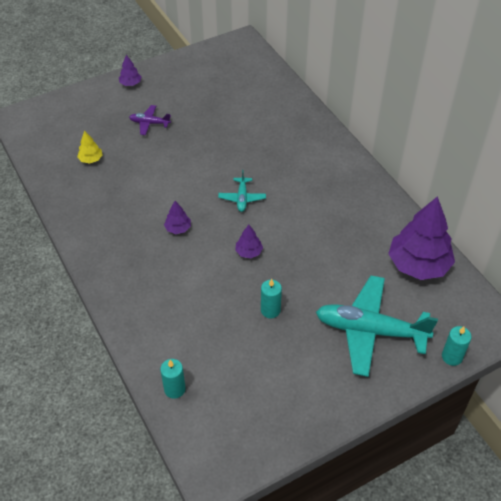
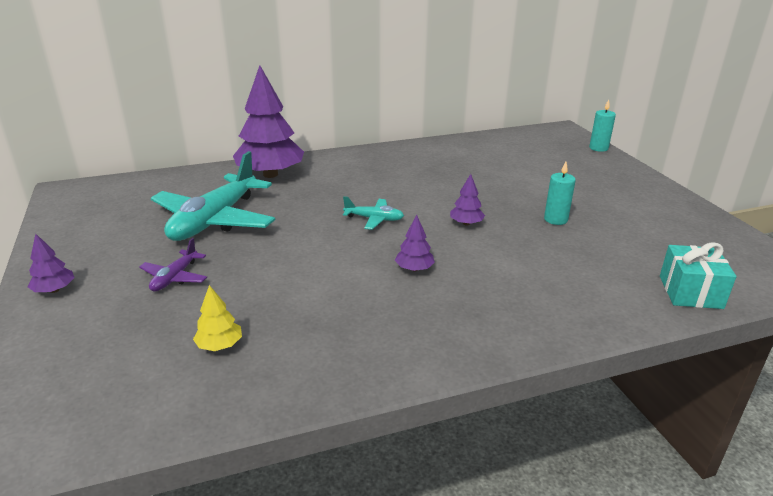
camera: 80 degrees left, 20 degrees down
turquoise candle [160,359,186,399] -> turquoise gift [660,242,736,309]
turquoise plane [316,276,438,377] -> turquoise plane moved to [151,151,275,241]
purple tree [388,196,455,280] -> purple tree moved to [233,65,304,178]

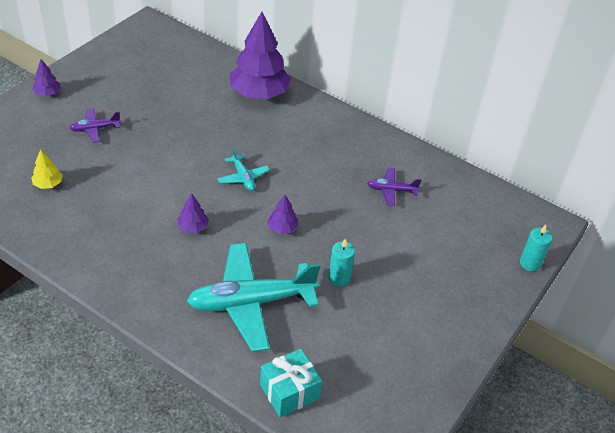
camera: 50 degrees right, 15 degrees up
turquoise plane [151,151,275,241] -> turquoise plane moved to [187,243,320,352]
none -> purple plane [367,167,422,206]

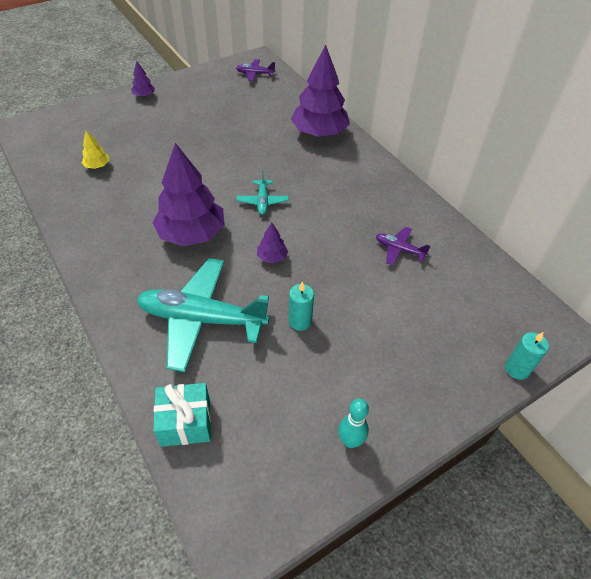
camera: 25 degrees right, 5 degrees up
purple plane [69,108,121,143] -> purple plane moved to [236,59,275,81]
purple tree [177,193,209,233] -> purple tree [152,143,225,246], size x2.31
none -> turquoise bowling pin [338,398,369,448]

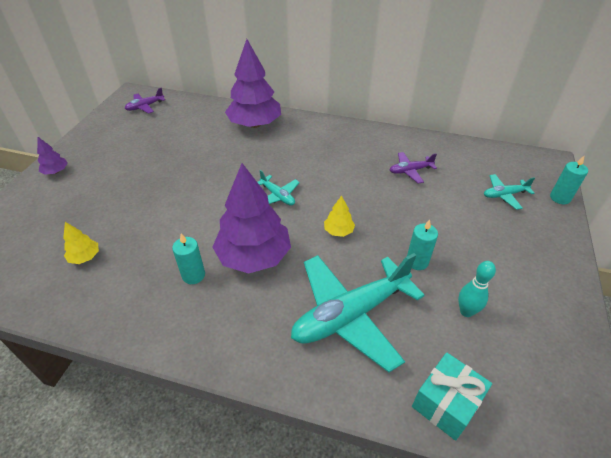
camera: 40 degrees left, 5 degrees down
purple tree [257,223,288,263] -> yellow tree [324,196,355,237]
turquoise bowling pin [338,398,369,448] -> turquoise bowling pin moved to [458,261,496,317]
none -> turquoise candle [172,233,205,284]
none -> turquoise plane [484,174,535,210]

